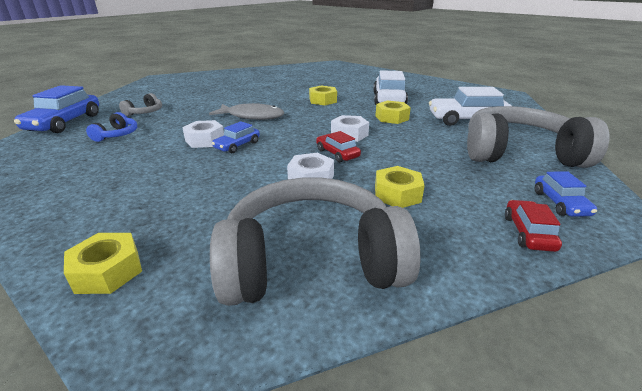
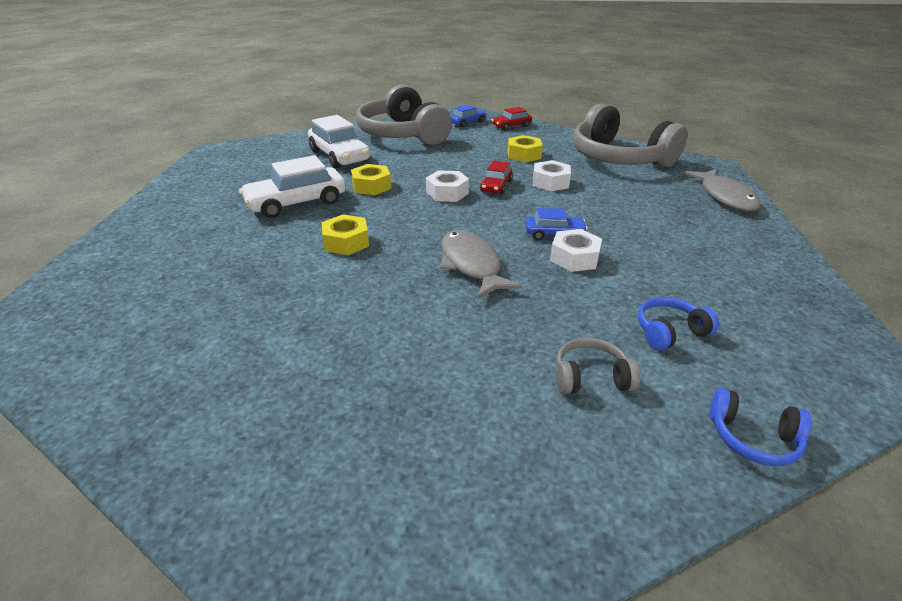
camera: 125 degrees left, 5 degrees up
blue car [14,85,99,133] -> blue headphones [710,388,812,466]
yellow nut [64,233,142,294] -> grey fish [684,169,761,211]

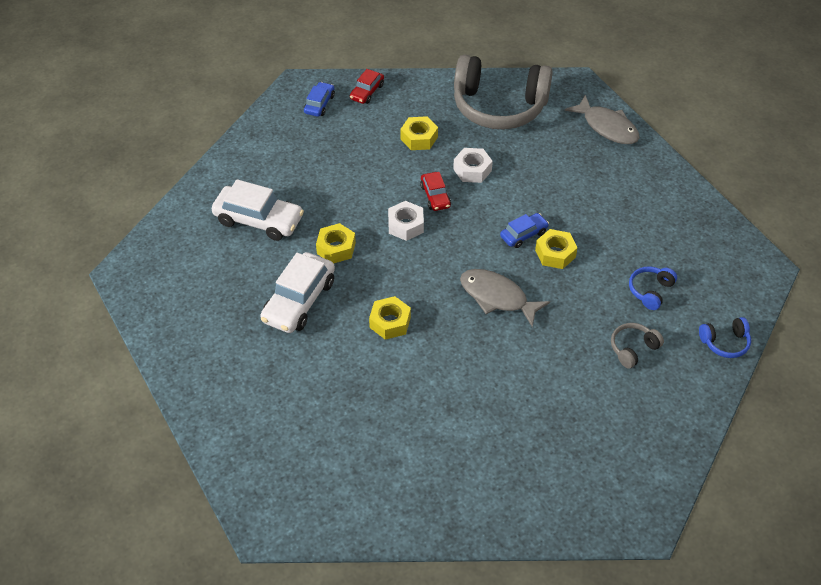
camera: 35 degrees left, 15 degrees up
grey headphones [356,85,452,145] -> none
white nut [550,229,602,272] -> yellow nut [535,229,577,269]

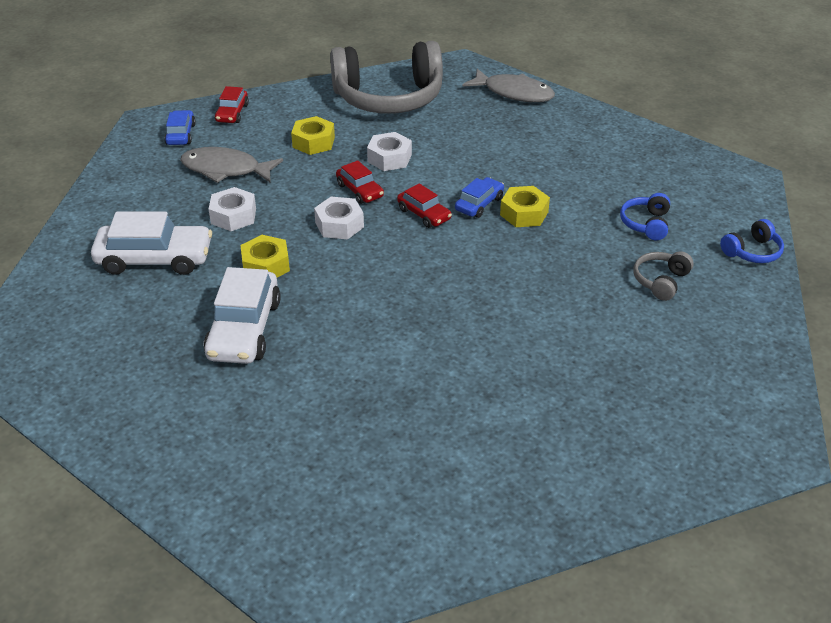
camera: 20 degrees left, 10 degrees down
yellow nut [369,296,411,340] -> none
grey fish [460,269,550,327] -> grey fish moved to [180,147,283,183]
none -> white nut [209,187,256,231]
none -> red car [397,183,452,228]

